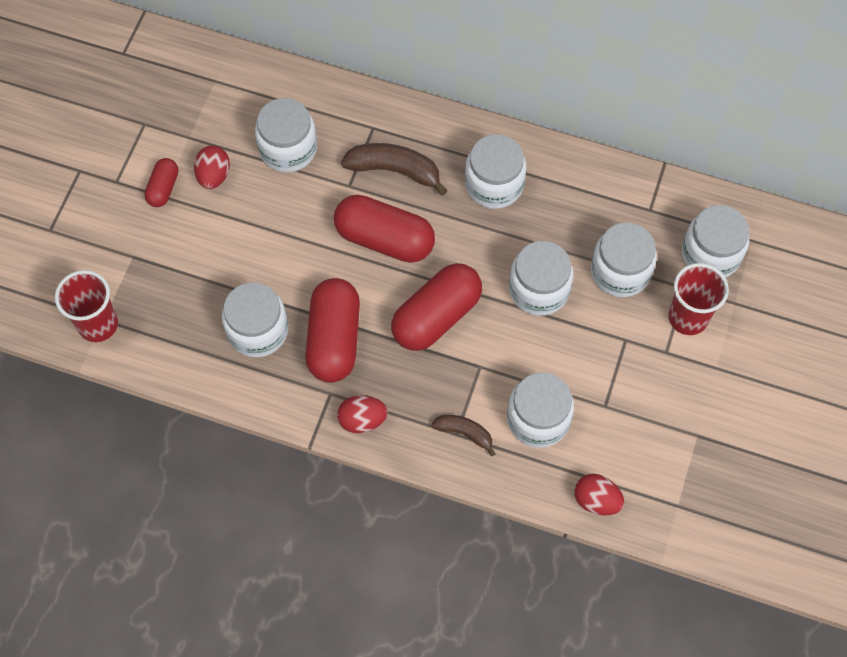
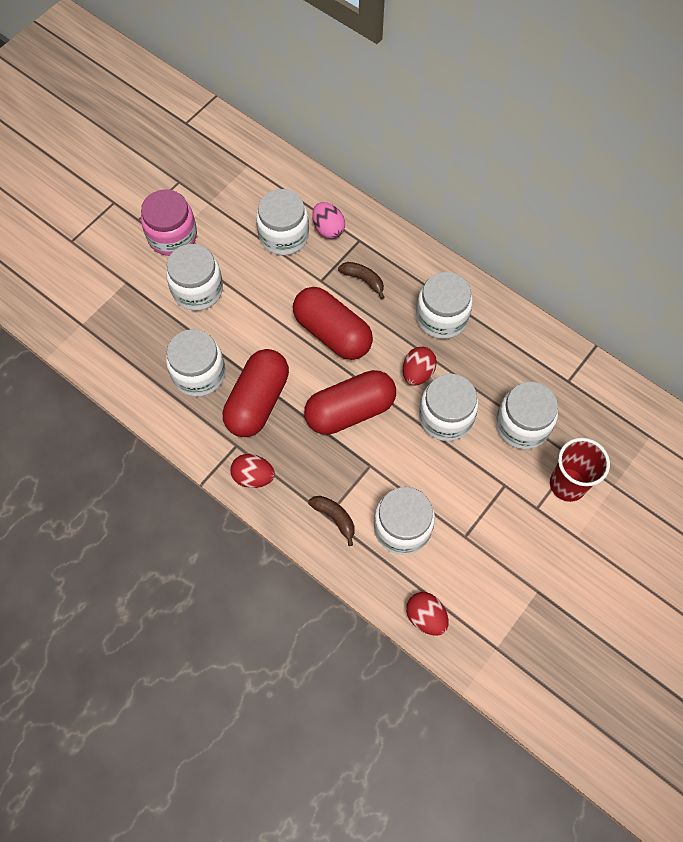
camera: 20 degrees right, 0 degrees up
red cup [55,270,118,342] -> none
red capsule [144,158,178,207] -> pink jar [141,189,197,256]
red egg [194,146,230,189] -> red egg moved to [403,347,437,386]
brown banana [341,143,448,196] -> brown banana [338,262,384,299], size x0.59
white jar [682,205,749,278] -> white jar moved to [166,244,223,311]
none -> pink egg [312,202,345,239]

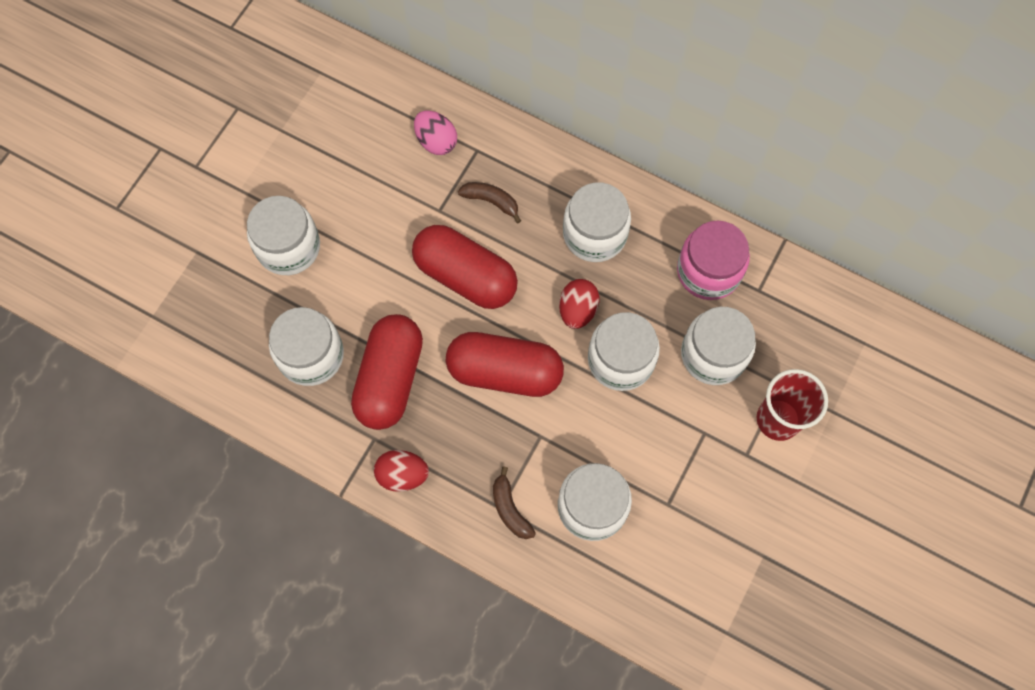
camera: 10 degrees left, 5 degrees up
pink jar [141,189,197,256] -> pink jar moved to [677,221,750,300]
white jar [256,189,309,255] -> none
red capsule [304,370,396,435] -> red capsule turned 45 degrees clockwise [446,332,564,397]
brown banana [308,496,354,546] -> brown banana turned 150 degrees counterclockwise [493,466,536,539]
red egg [406,592,449,636] -> none

